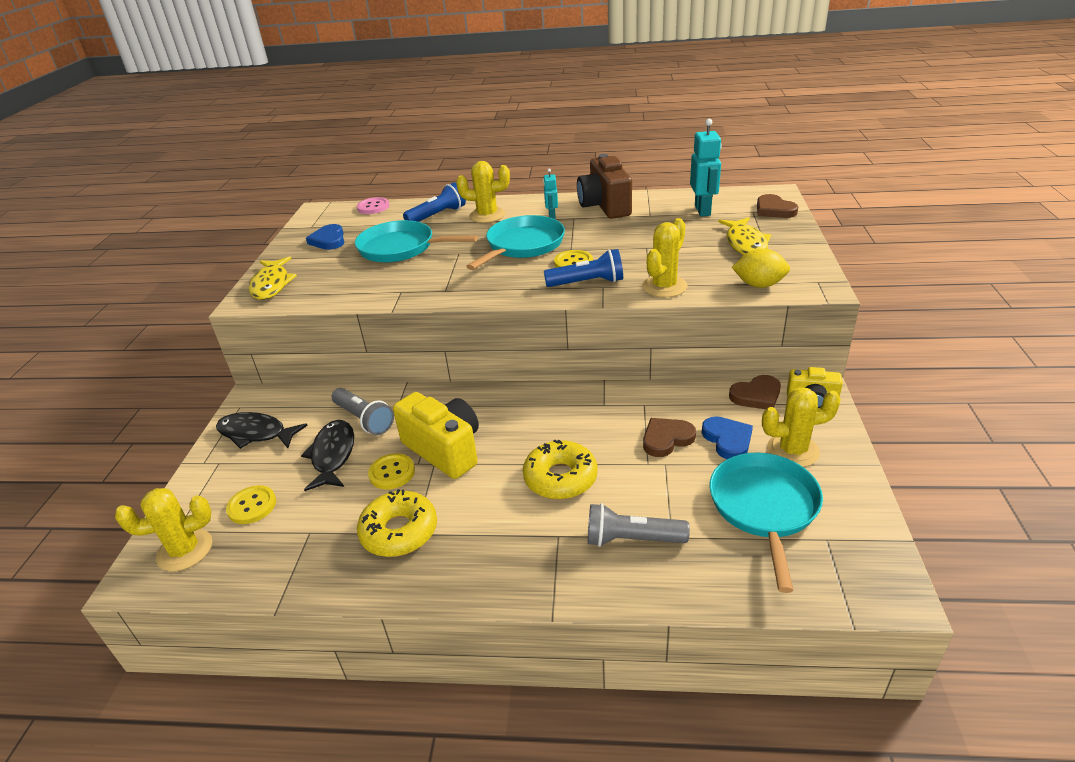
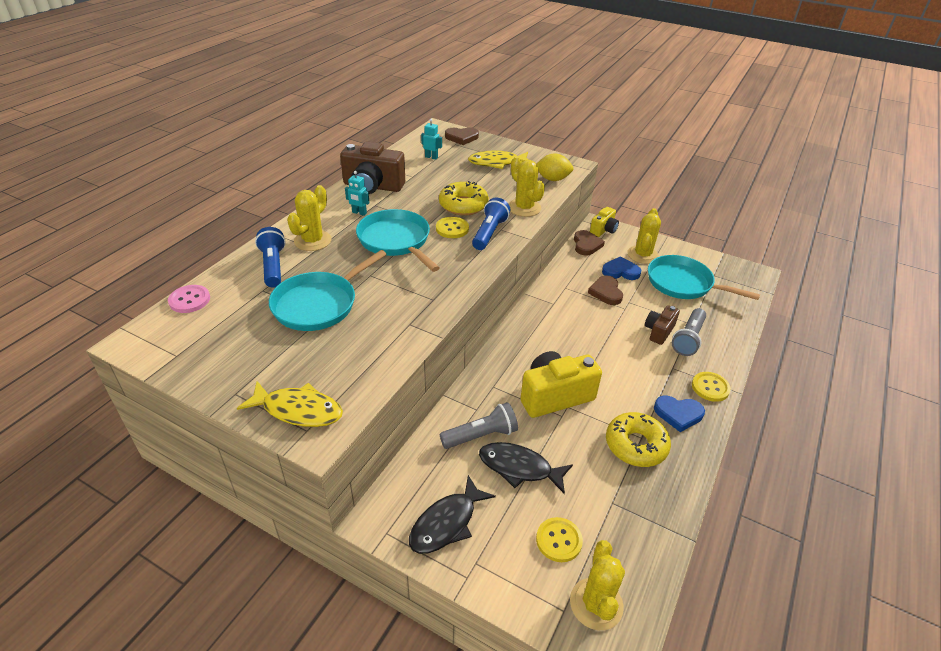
camera: 70 degrees left, 5 degrees up
blue heart [306,224,344,250] -> blue heart moved to [654,396,705,432]
yellow button [368,453,415,490] -> yellow button moved to [692,372,731,402]
yellow donut [523,440,598,500] -> yellow donut moved to [439,181,489,216]
turquoise robot [690,119,722,216] -> turquoise robot [421,119,442,160], size x0.56
yellow fish [718,217,771,255] -> yellow fish turned 150 degrees clockwise [468,151,529,169]
yellow lemon [732,248,790,288] -> yellow lemon turned 60 degrees clockwise [536,154,573,181]
none -> brown camera [645,305,680,345]

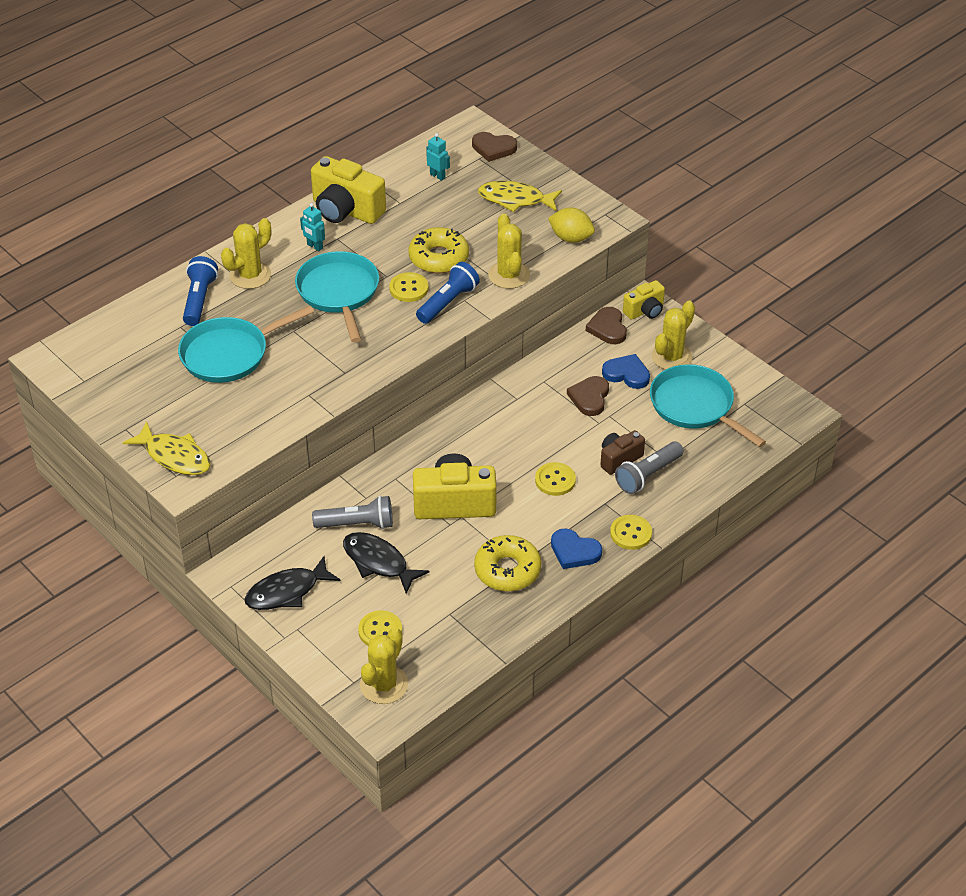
camera: 20 degrees right, 5 degrees up
pink button [168,285,210,313] -> none
brown camera [340,142,405,194] -> yellow camera [311,156,386,224]
brown heart [574,230,605,256] -> brown heart turned 150 degrees clockwise [586,307,627,344]
none -> yellow button [535,462,576,496]

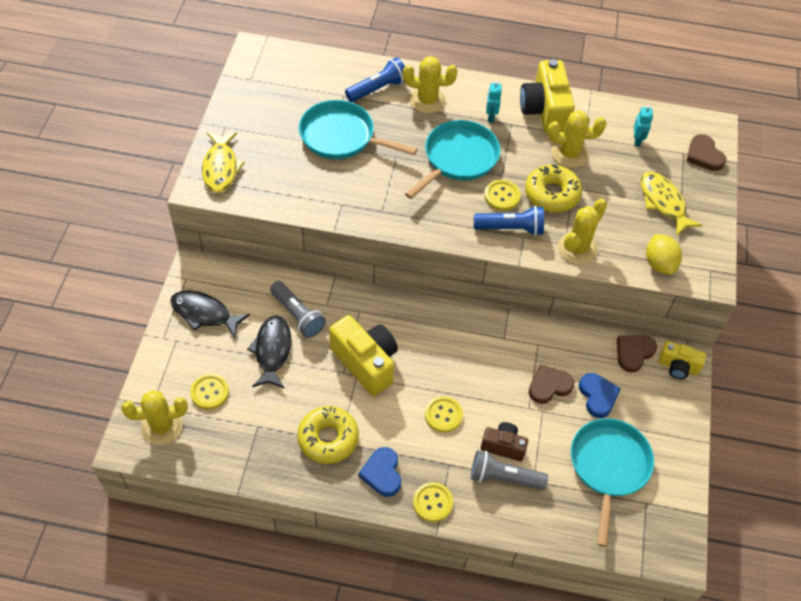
camera: 50 degrees right, 10 degrees up
yellow cactus [651,301,695,370] -> yellow cactus moved to [548,110,606,168]

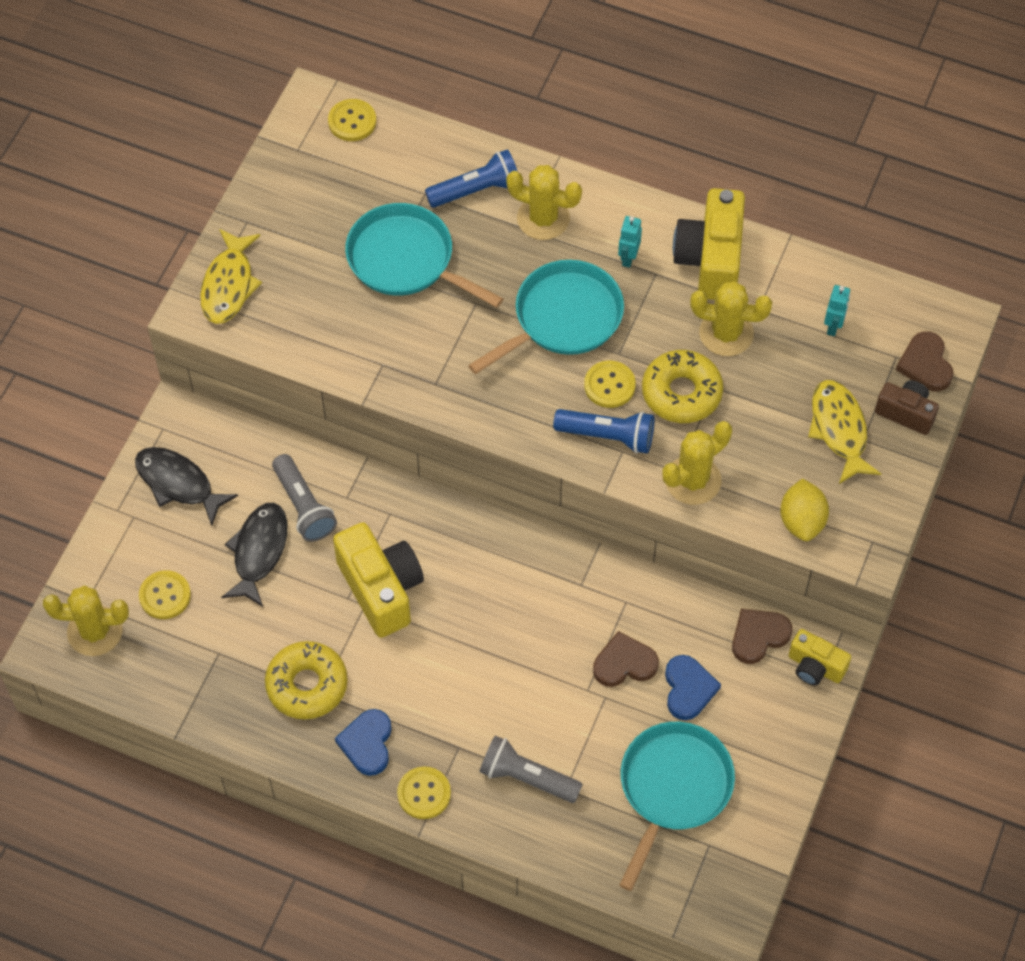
camera: 15 degrees right, 5 degrees up
yellow button [425,396,463,432] -> yellow button moved to [328,99,376,141]
brown camera [481,422,528,461] -> brown camera moved to [875,380,939,435]

